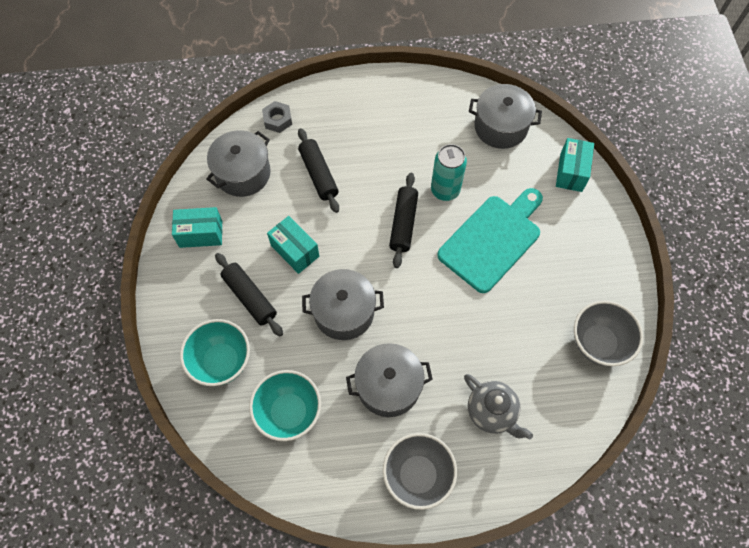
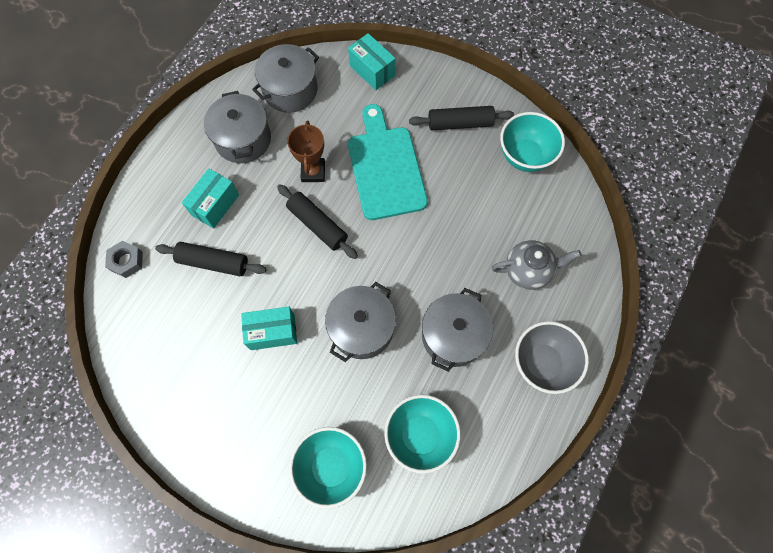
camera: 55 degrees left, 5 degrees up
turquoise box [172,207,222,248] -> turquoise box moved to [182,168,239,229]
grey pot [206,130,271,197] -> grey pot moved to [204,91,271,163]
black rolling pin [215,253,283,336] -> black rolling pin moved to [409,106,514,130]
turquoise can [431,144,467,201] -> brown trophy [287,121,325,182]
grey bowl [574,301,643,366] -> turquoise bowl [500,112,565,172]

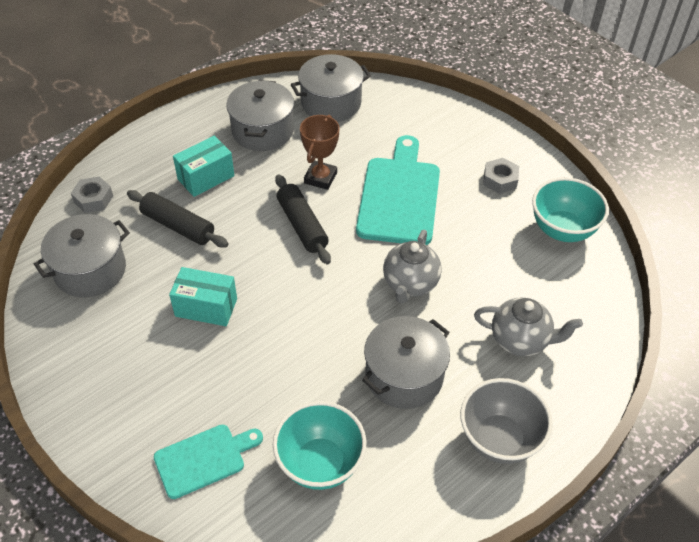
camera: 20 degrees right, 20 degrees down
turquoise bowl [289,427,367,509] -> turquoise cutting board [154,425,263,499]
grey pot [325,282,396,362] -> grey pot moved to [34,214,130,297]
turquoise box [348,33,395,90] -> none
black rolling pin [409,106,514,130] -> grey nut [483,158,519,194]
none -> grey teapot [383,230,442,303]

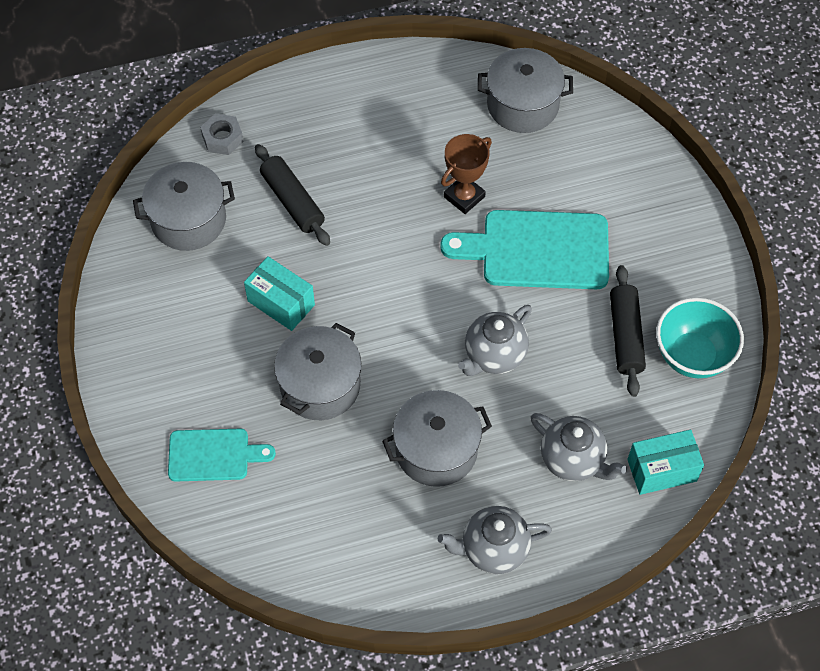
camera: 25 degrees right, 10 degrees up
turquoise box [173,136,235,197] -> turquoise box moved to [627,430,704,495]
grey pot [226,80,294,151] -> grey pot moved to [274,323,361,420]
turquoise bowl [273,401,366,490] -> none
black rolling pin [275,174,331,264] -> black rolling pin moved to [610,265,646,397]
turquoise cutting board [356,135,440,245] -> turquoise cutting board turned 120 degrees counterclockwise [440,210,609,289]
grey bowl [460,378,553,464] -> grey teapot [437,506,552,574]
grey nut [483,158,519,194] -> none

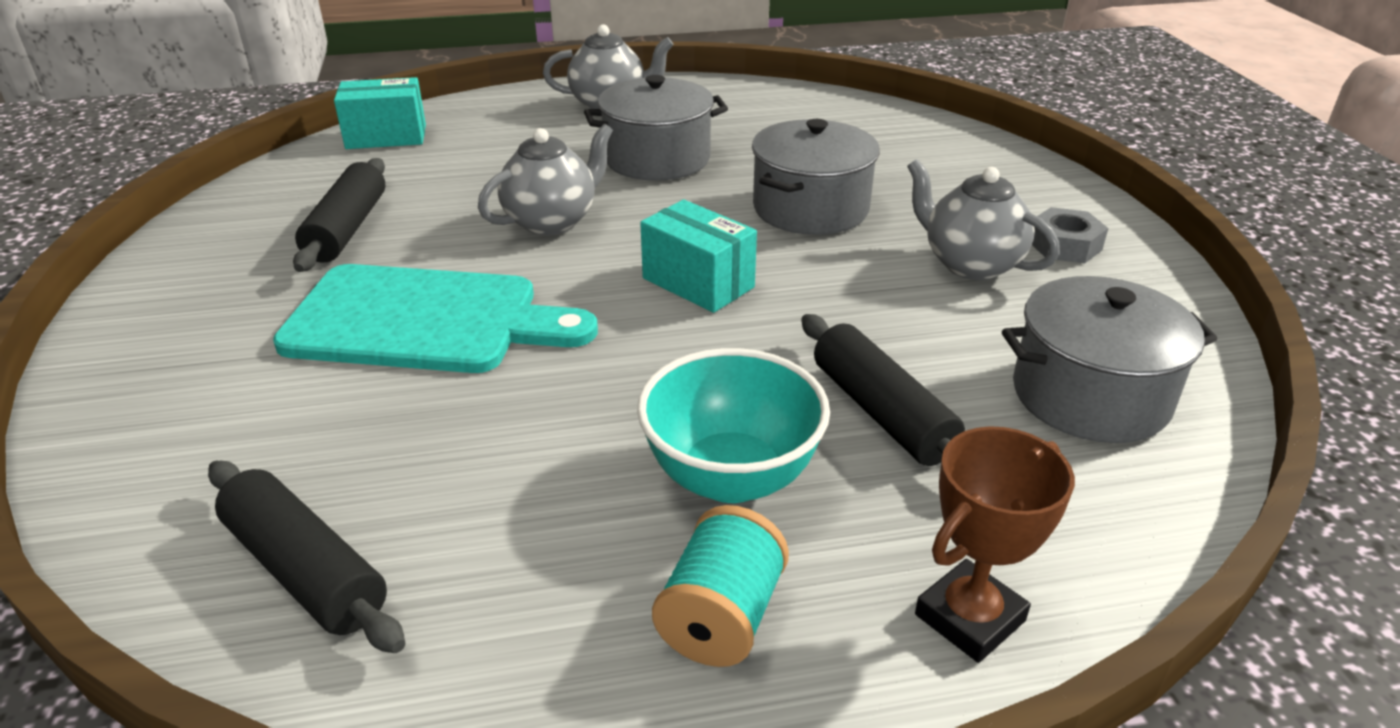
camera: 175 degrees left, 25 degrees down
turquoise cutting board [168,429,276,482] -> none
grey nut [200,114,244,155] -> grey nut moved to [1032,207,1108,263]
turquoise box [244,256,315,331] -> turquoise box moved to [640,200,757,313]
brown trophy [441,134,492,214] -> brown trophy moved to [915,426,1075,663]
grey pot [478,48,573,133] -> black rolling pin [208,461,405,653]
grey teapot [530,413,627,481] -> grey teapot moved to [907,159,1060,280]
turquoise bowl [656,297,744,378] -> turquoise bowl moved to [637,348,830,503]
none -> turquoise spool [652,505,789,667]

